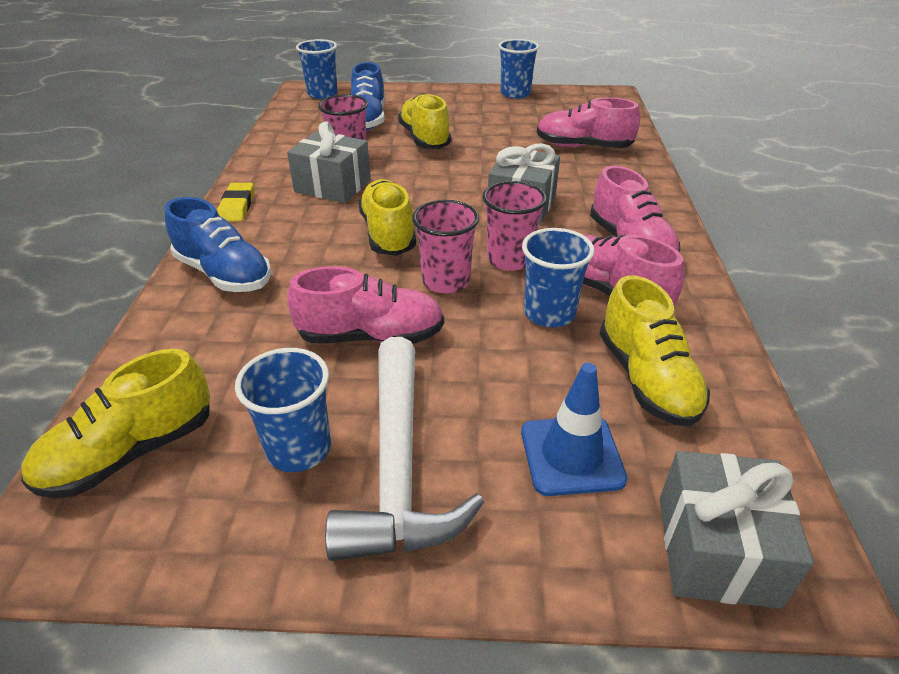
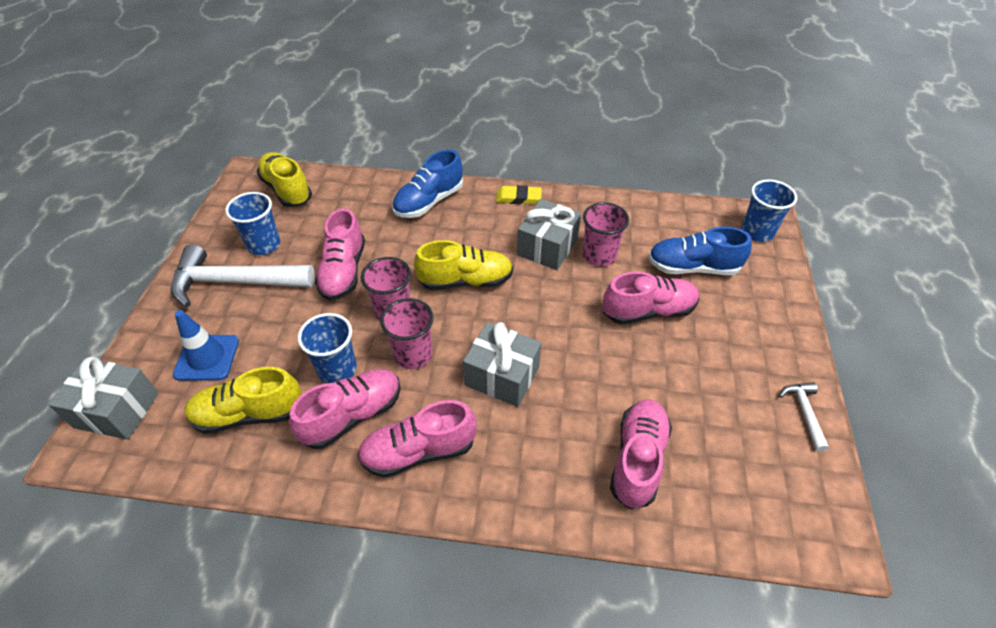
camera: 95 degrees right, 10 degrees up
yellow shoe [398,93,451,149] -> pink shoe [603,271,699,325]
blue cup [498,39,539,99] -> white hammer [779,382,829,452]

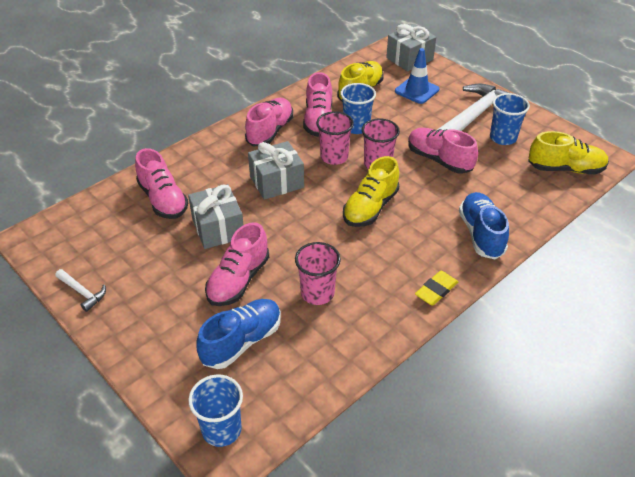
camera: 130 degrees right, 5 degrees down
grey gift [517,199,581,270] -> grey gift moved to [188,184,243,249]

